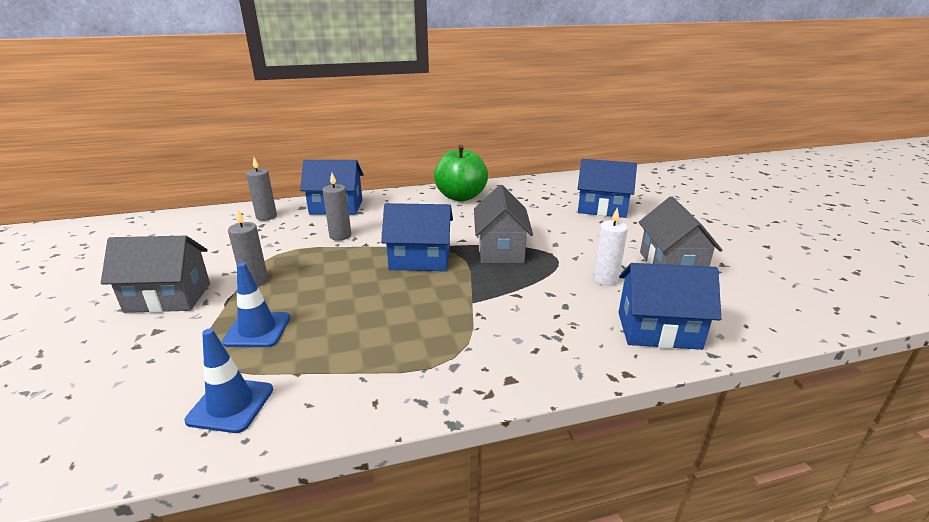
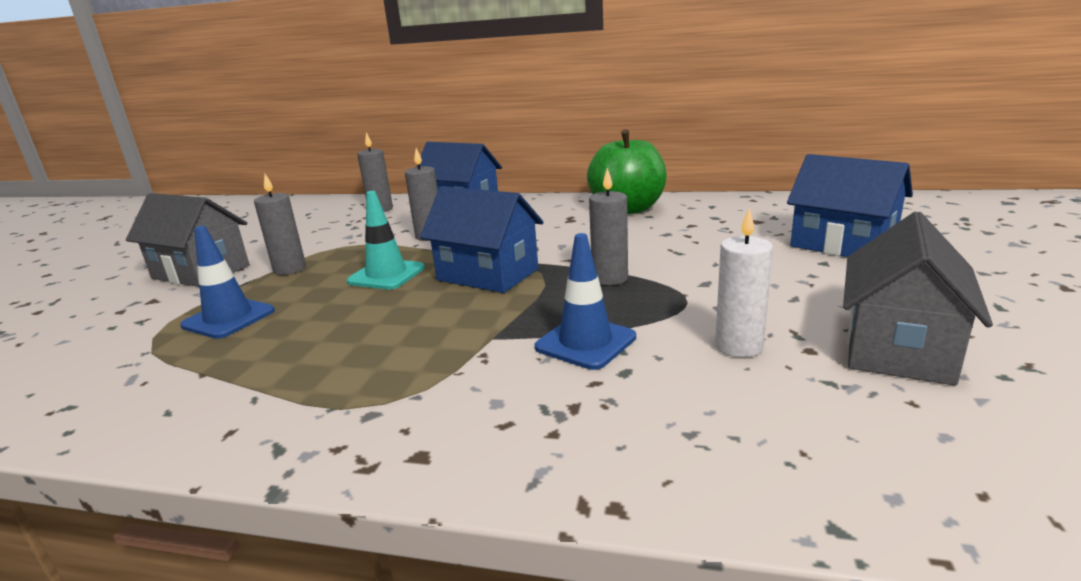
camera: 30 degrees right, 5 degrees down
blue traffic cone [184,329,273,433] -> blue traffic cone moved to [535,233,636,370]
grey house [474,185,533,263] -> grey candle [589,168,628,286]
blue house [618,263,721,350] -> none
none -> turquoise traffic cone [347,191,425,290]

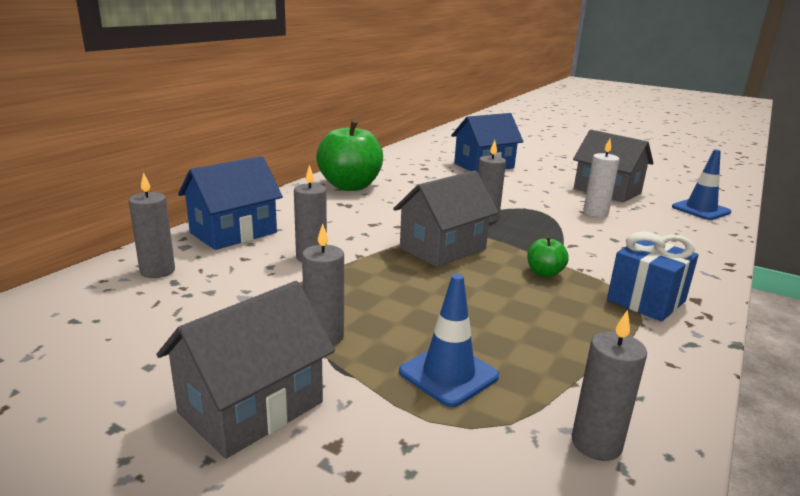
camera: 75 degrees left, 0 degrees up
turquoise traffic cone [347,191,425,290] -> none
blue house [420,186,544,293] -> grey house [393,170,499,267]
blue traffic cone [535,233,636,370] -> blue traffic cone moved to [672,149,731,220]
none -> green apple [527,236,569,277]
none -> grey candle [572,310,647,461]
none -> blue gift [607,232,699,322]

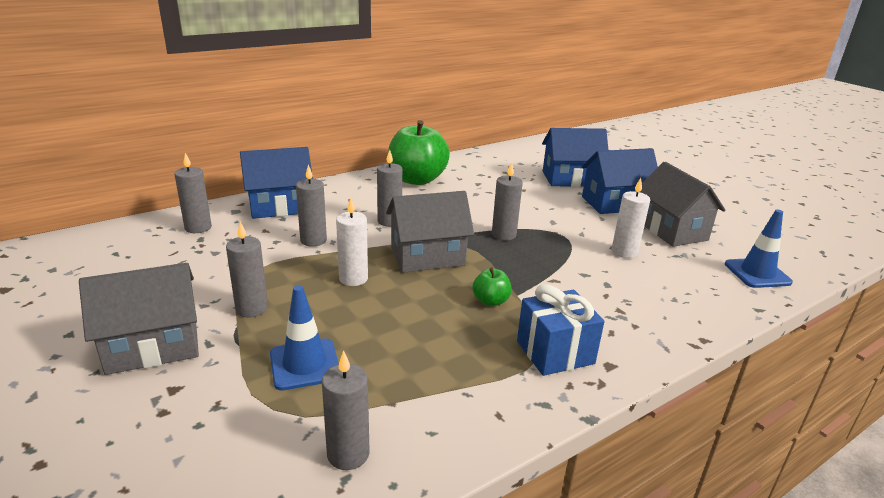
camera: 25 degrees right, 5 degrees up
none -> white candle [336,198,368,286]
none -> grey candle [377,150,402,227]
none -> blue house [581,148,658,214]

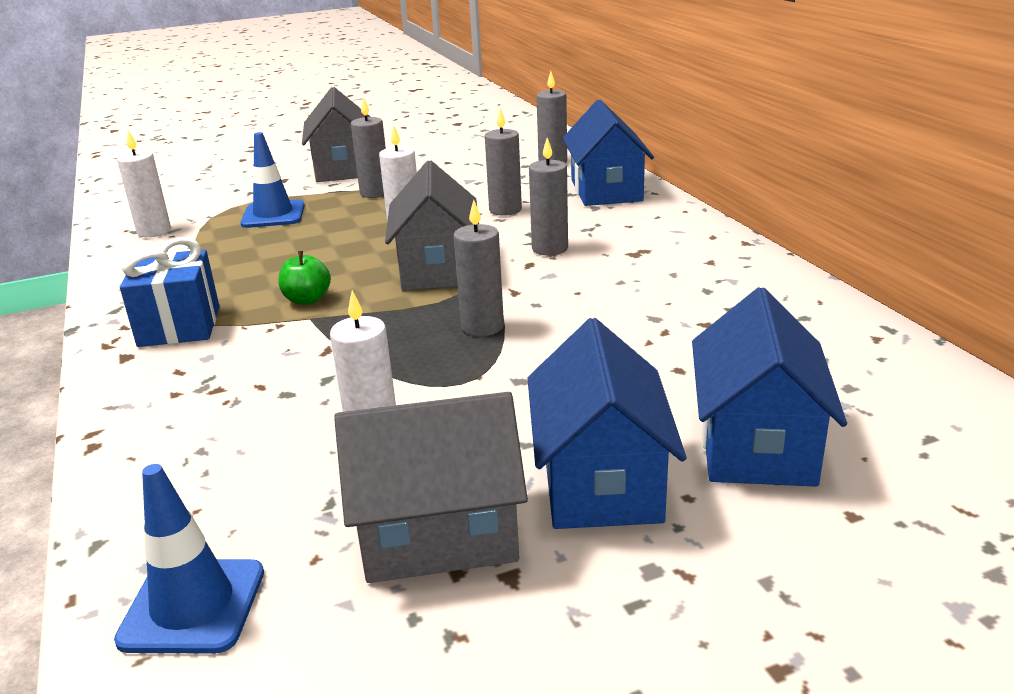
camera: 105 degrees right, 0 degrees up
grey candle [322,350,370,470] -> white candle [117,130,171,237]
green apple [388,120,450,185] -> none

